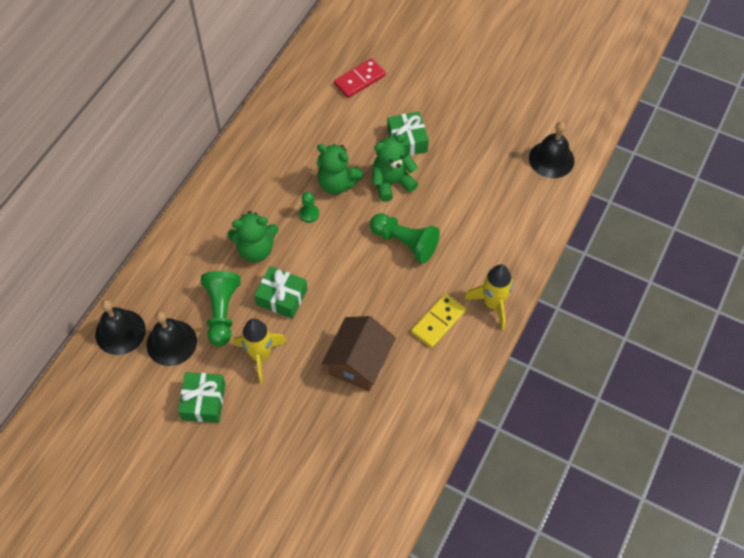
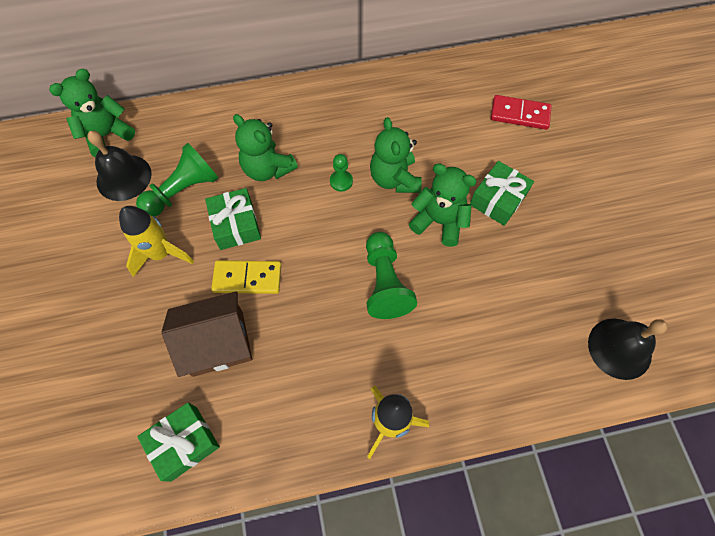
camera: 50 degrees right, 5 degrees up
black bell [95,300,146,355] -> green teddy bear [49,69,135,157]
green gift [178,372,225,423] -> green gift moved to [137,403,220,482]
yellow domino [411,294,466,348] -> yellow domino moved to [211,260,281,294]

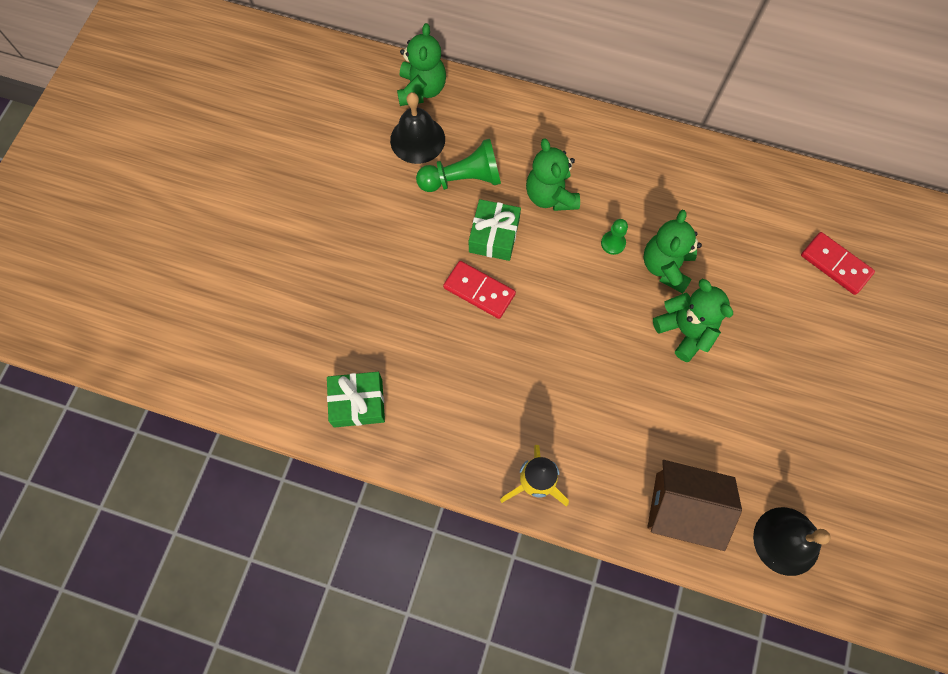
camera: 30 degrees right, 5 degrees up
green teddy bear [49,69,135,157] -> green teddy bear turned 105 degrees clockwise [397,23,446,106]
yellow rocket [119,206,194,277] -> none
brown house [161,291,252,377] -> brown house moved to [647,460,742,551]
yellow domino [211,260,281,294] -> red domino [443,261,516,319]
green pawn [366,232,417,319] -> none
green gift [470,161,534,226] -> none

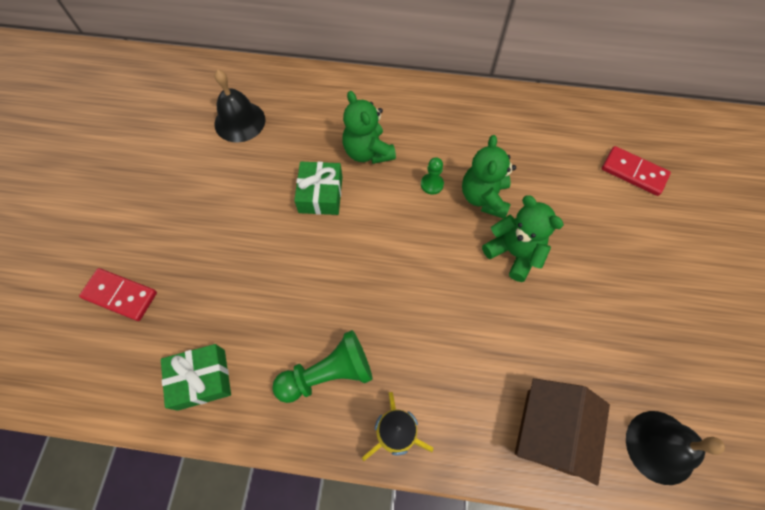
camera: 10 degrees left, 5 degrees down
green teddy bear [397,23,446,106] -> none
green pawn [416,139,501,192] -> green pawn moved to [272,330,373,403]
red domino [443,261,516,319] -> red domino moved to [79,268,157,321]
brown house [647,460,742,551] -> brown house turned 75 degrees counterclockwise [515,378,610,486]

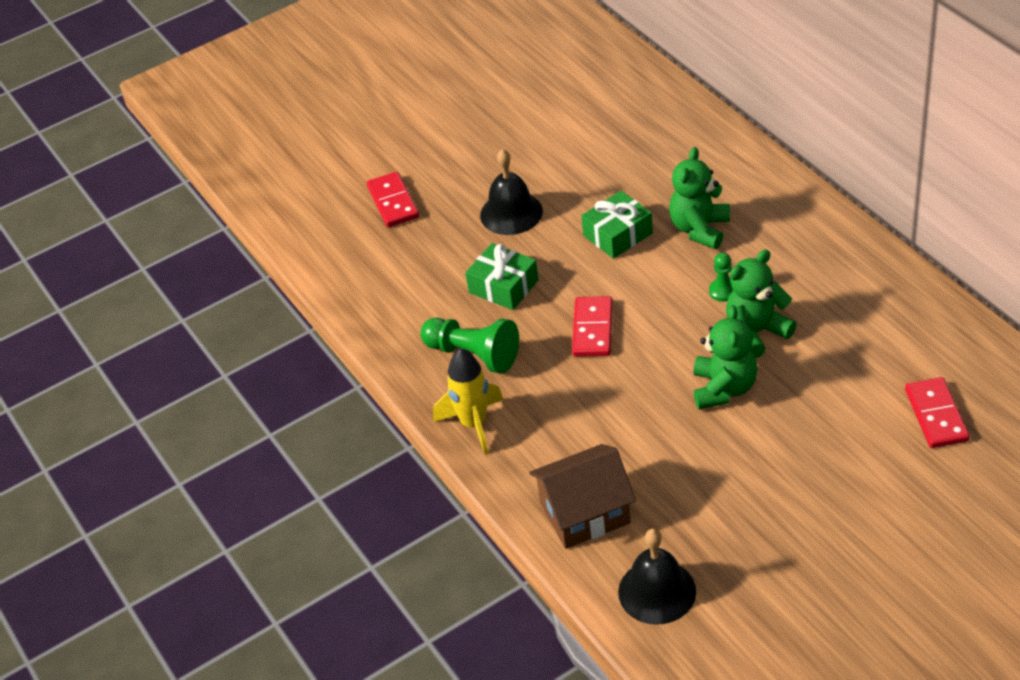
camera: 55 degrees right, 20 degrees down
green gift [161,344,231,411] -> green gift moved to [466,243,539,310]
black bell [214,69,265,143] -> black bell moved to [480,149,543,235]
none -> red domino [572,296,613,357]

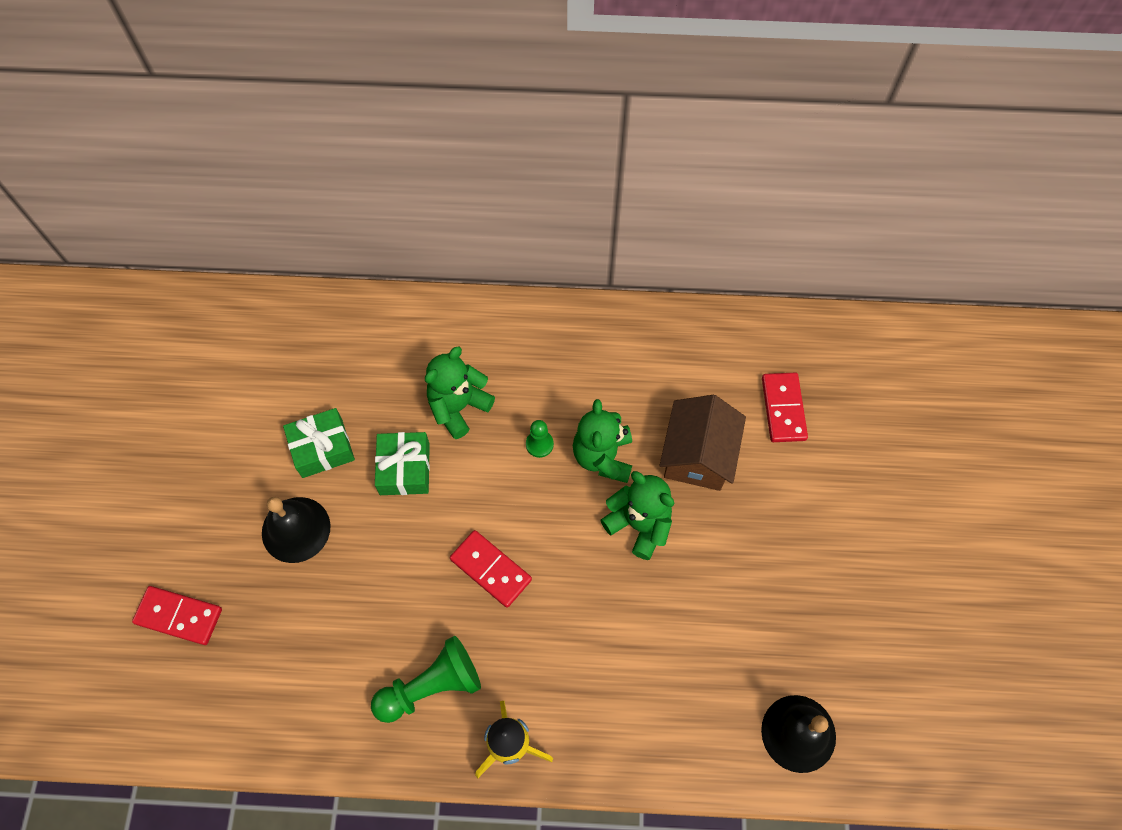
camera: 60 degrees left, 20 degrees up
green gift [466,243,539,310] -> green gift moved to [283,408,355,478]
brown house [529,444,636,549] -> brown house moved to [659,395,746,491]
green teddy bear [669,147,730,249] -> green teddy bear turned 75 degrees clockwise [425,346,495,439]
red domino [905,377,970,448] -> red domino turned 60 degrees clockwise [762,372,808,442]

